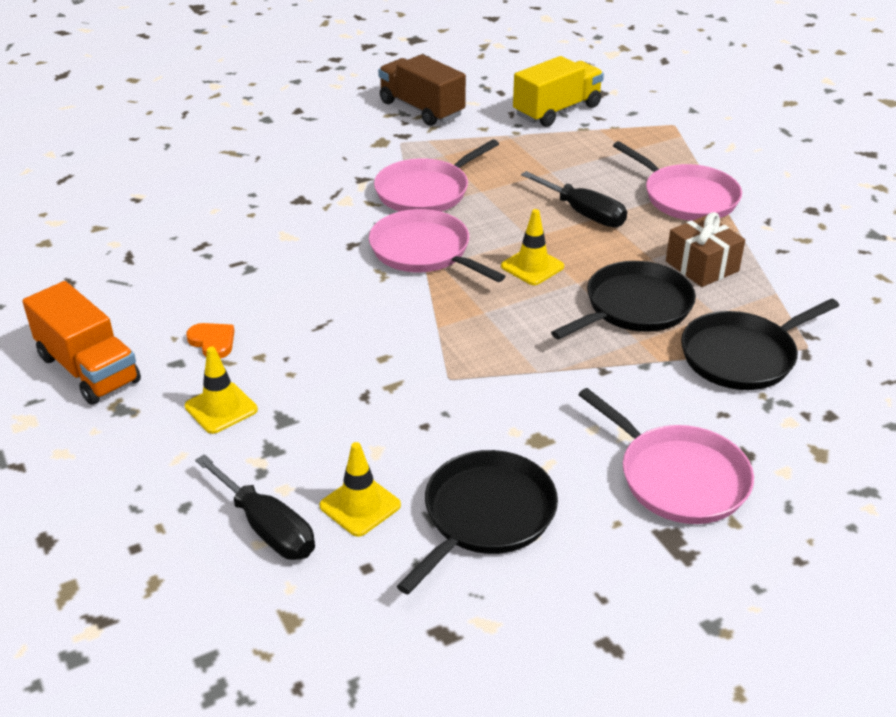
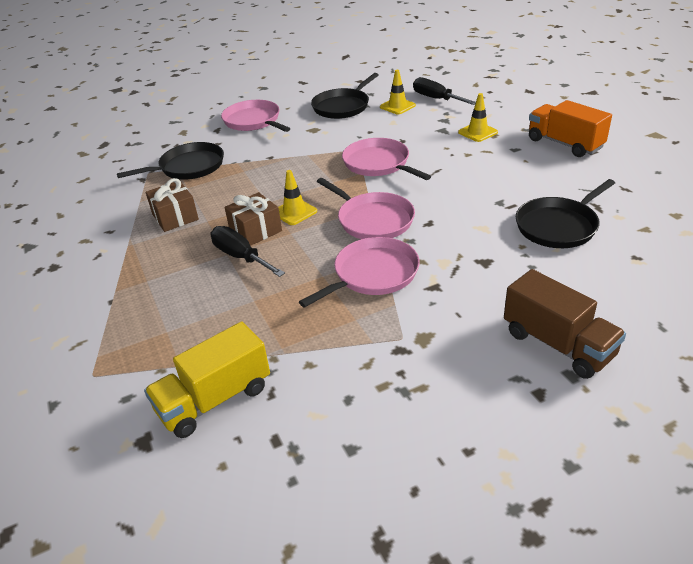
camera: 175 degrees left, 0 degrees up
orange heart [186,323,234,359] -> none
brown truck [378,54,466,126] -> brown truck moved to [504,269,626,379]
black pan [551,261,696,340] -> black pan moved to [516,179,615,248]
pink pan [613,141,742,221] -> pink pan moved to [342,138,431,180]
none -> brown gift [224,192,282,246]

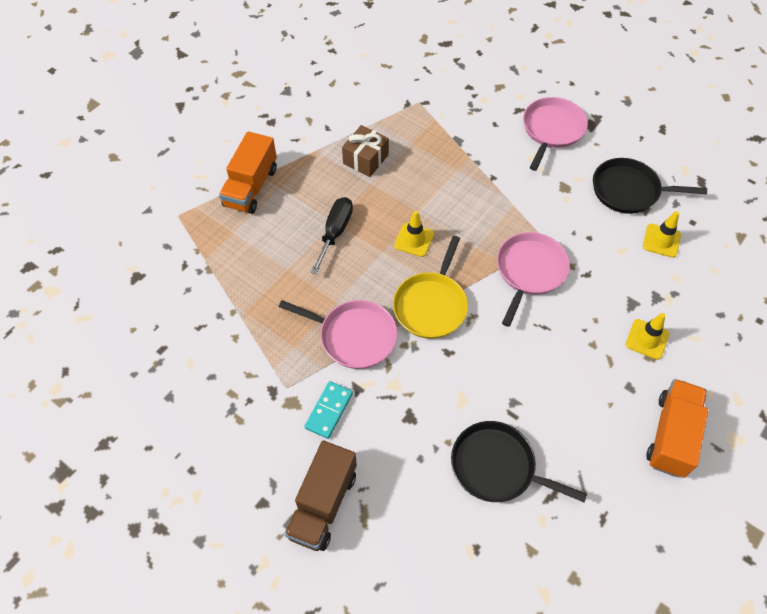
camera: 60 degrees right, 20 degrees up
black pan [117,142,224,180] -> none
yellow truck [144,322,270,438] -> none
brown gift [224,192,282,246] -> none
pink pan [317,178,415,239] -> yellow pan [393,236,468,339]
black screwdriver [413,77,476,105] -> none
none -> orange truck [219,131,277,214]
none -> turquoise domino [304,381,353,439]

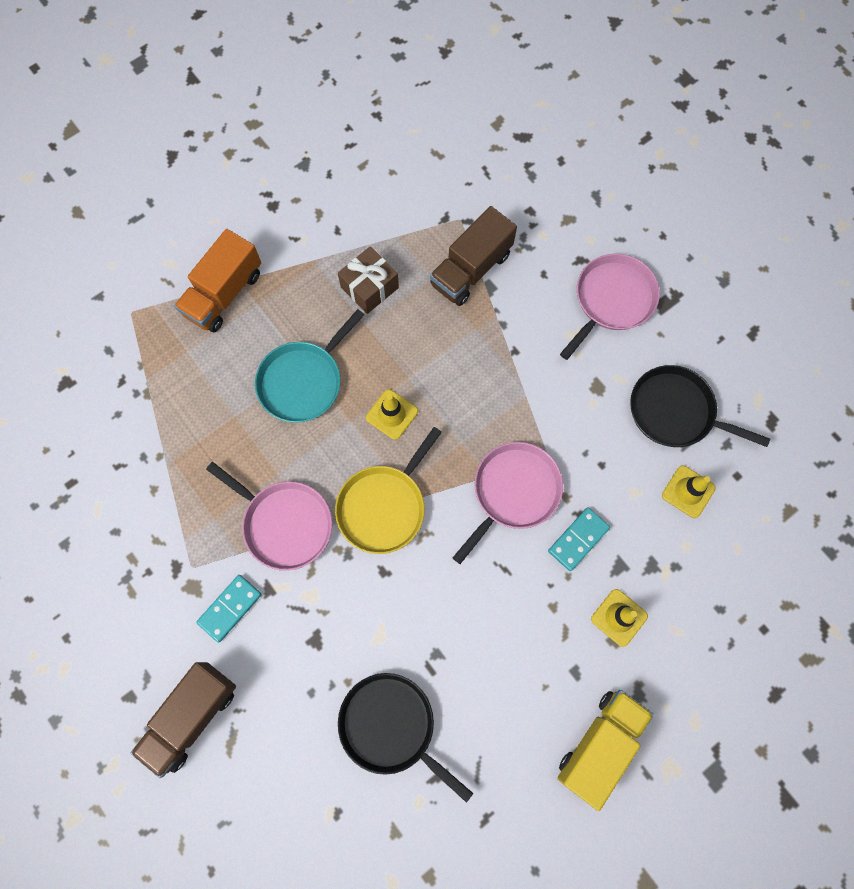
camera: 15 degrees right, 15 degrees up
black screwdriver [311,197,353,275] -> turquoise pan [255,309,364,423]
orange truck [647,379,708,478] -> yellow truck [558,690,654,811]
none -> brown truck [430,206,517,306]
none -> turquoise domino [548,507,610,571]

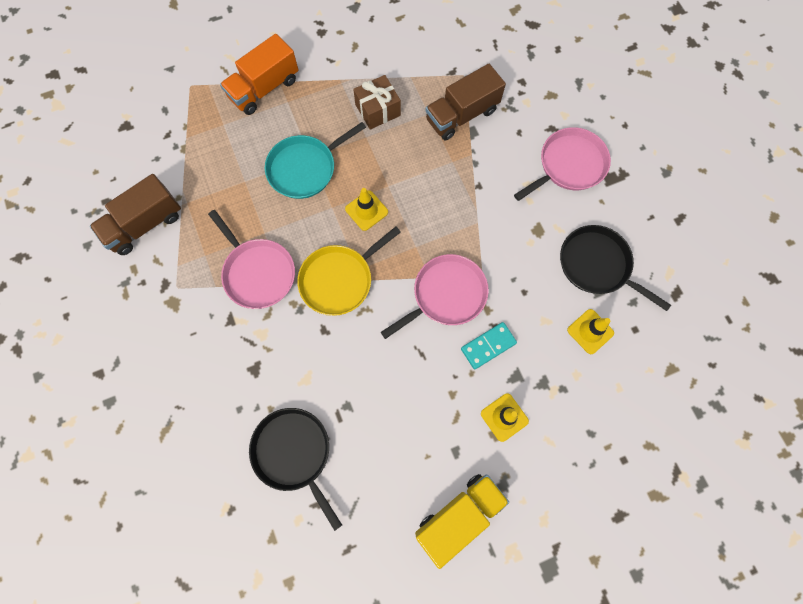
camera: 15 degrees right, 0 degrees up
brown truck [130,662,236,778] -> brown truck moved to [90,174,181,255]
turquoise domino [196,575,262,642] -> none

